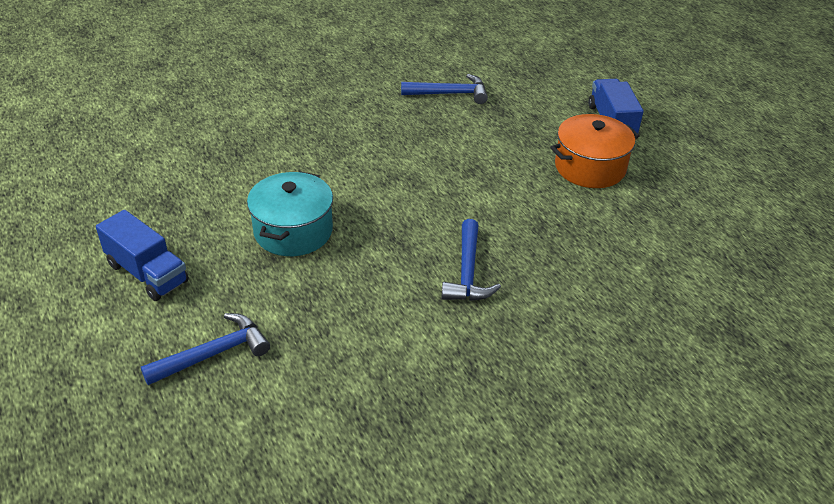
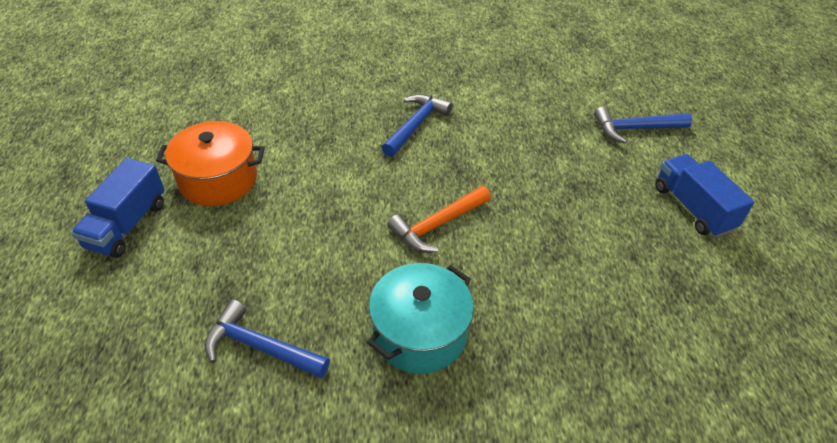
camera: 155 degrees left, 5 degrees up
turquoise pot [247,171,333,256] -> turquoise pot moved to [367,263,474,374]
none -> orange hammer [387,186,491,253]

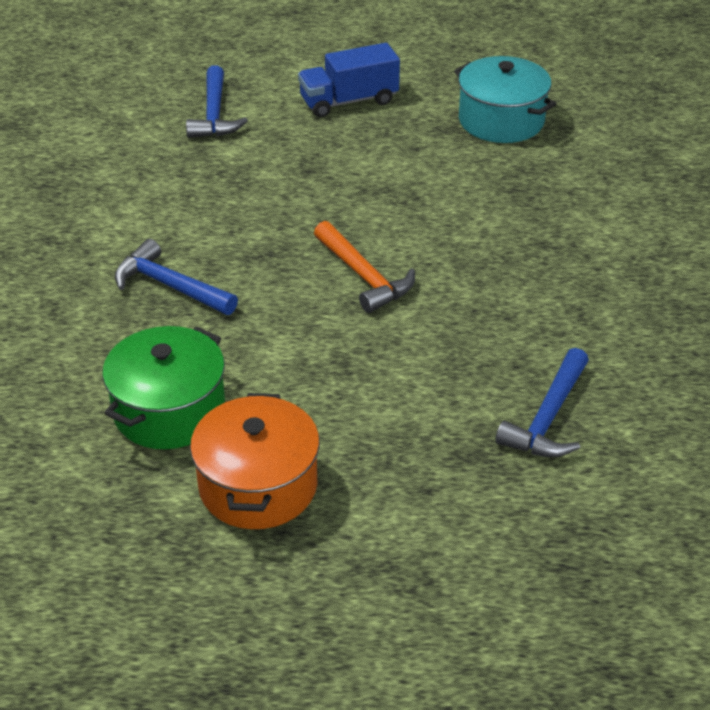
camera: 85 degrees left, 5 degrees down
blue truck [71,158,165,258] -> none
turquoise pot [367,263,474,374] -> turquoise pot moved to [454,56,556,143]
none -> green pot [102,326,225,449]

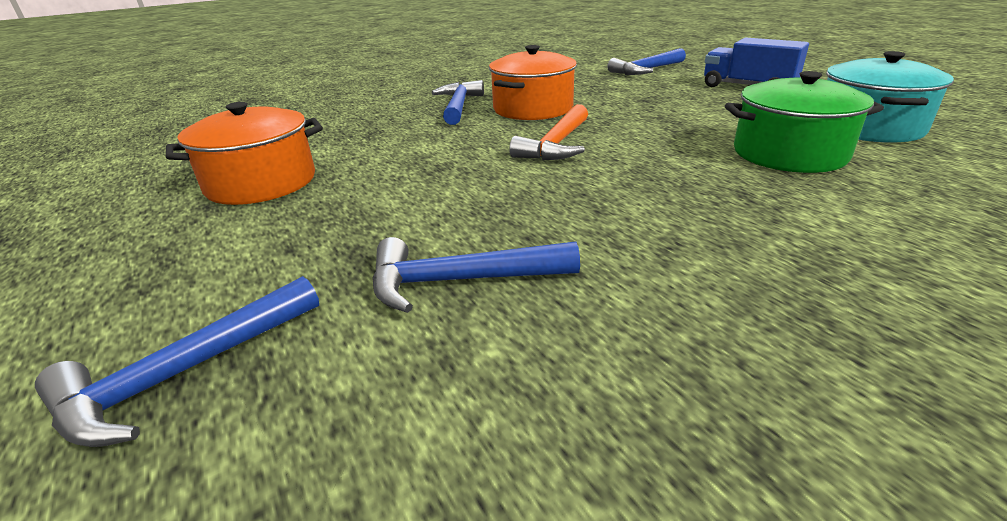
camera: 60 degrees right, 10 degrees down
green pot [102,326,225,449] -> green pot moved to [725,71,884,173]
none -> blue hammer [35,276,319,447]
none -> orange pot [489,45,577,120]

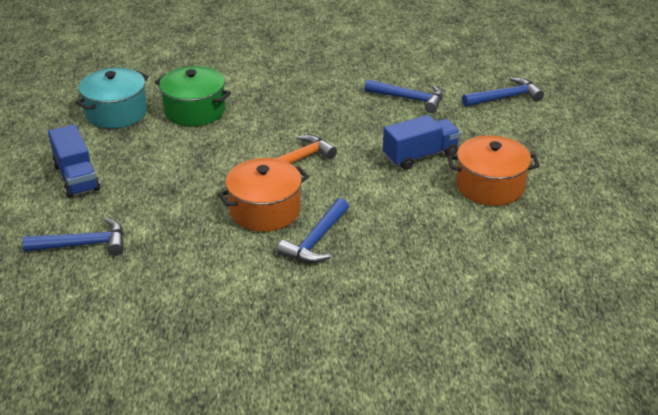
camera: 155 degrees left, 5 degrees up
none -> blue truck [383,115,461,170]

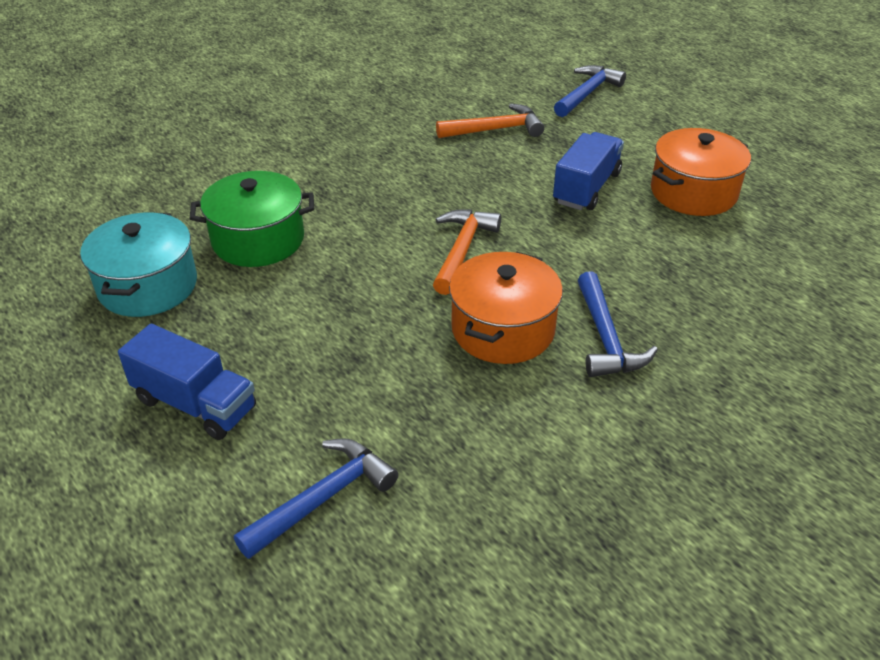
camera: 35 degrees left, 5 degrees up
blue hammer [364,79,443,113] -> orange hammer [436,103,544,138]

